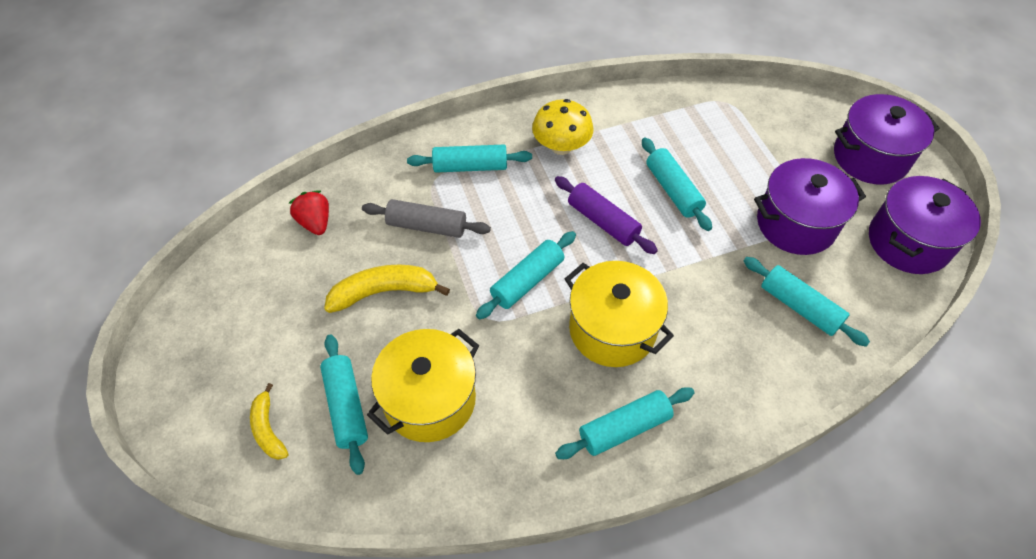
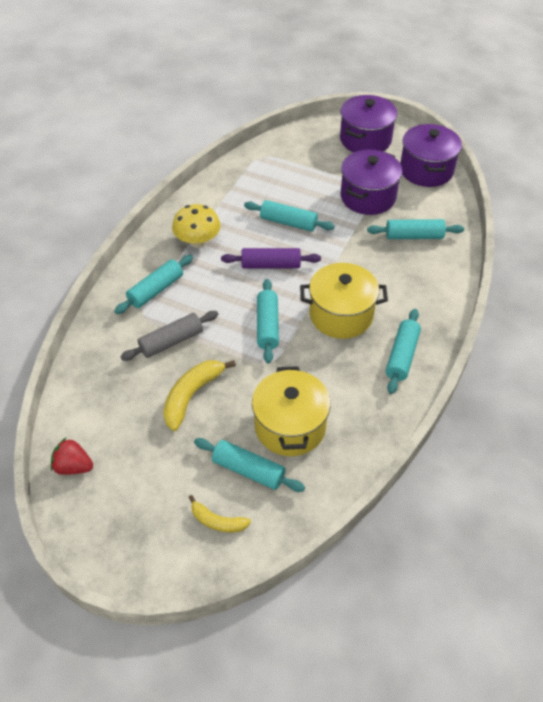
camera: 45 degrees left, 5 degrees down
red strawberry [289,190,329,235] -> red strawberry moved to [51,438,93,475]

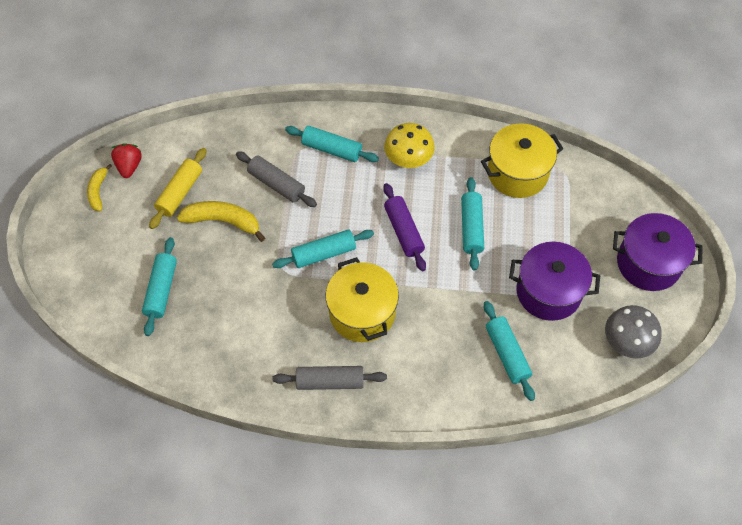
camera: 70 degrees right, 10 degrees up
yellow banana [189,495,251,532] -> yellow banana moved to [87,164,112,211]
yellow pot [252,366,331,456] -> yellow pot moved to [481,123,564,198]
turquoise rolling pin [386,309,421,394] -> grey rolling pin [272,366,387,390]
purple pot [400,124,462,187] -> grey mushroom [605,305,662,358]
none -> yellow rolling pin [149,148,206,229]

